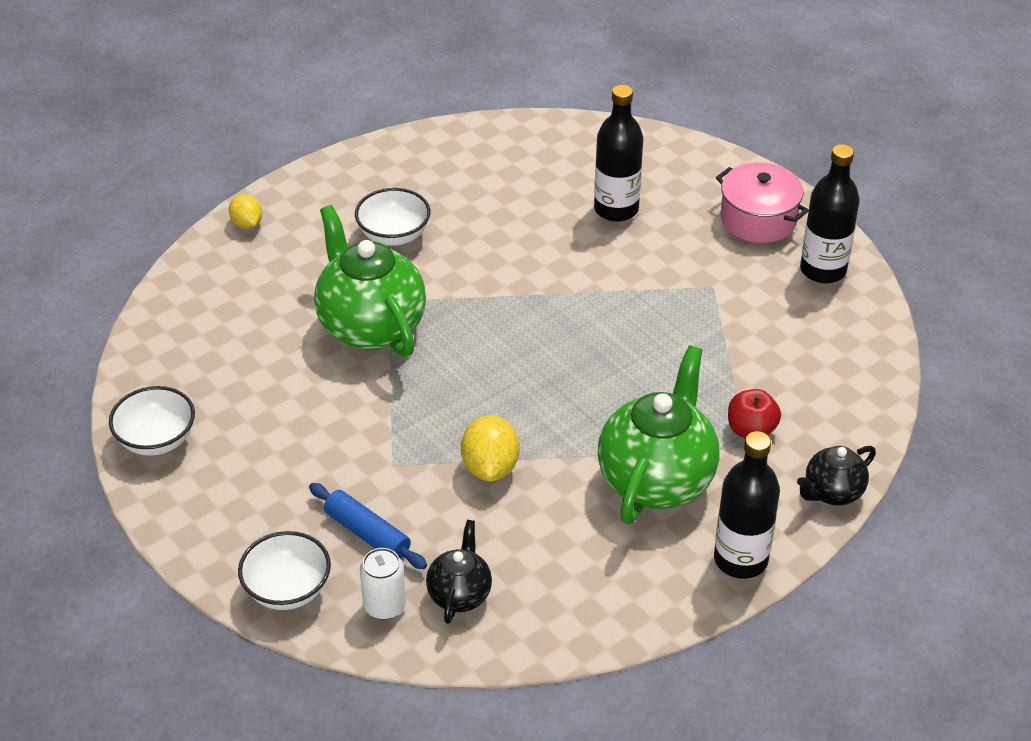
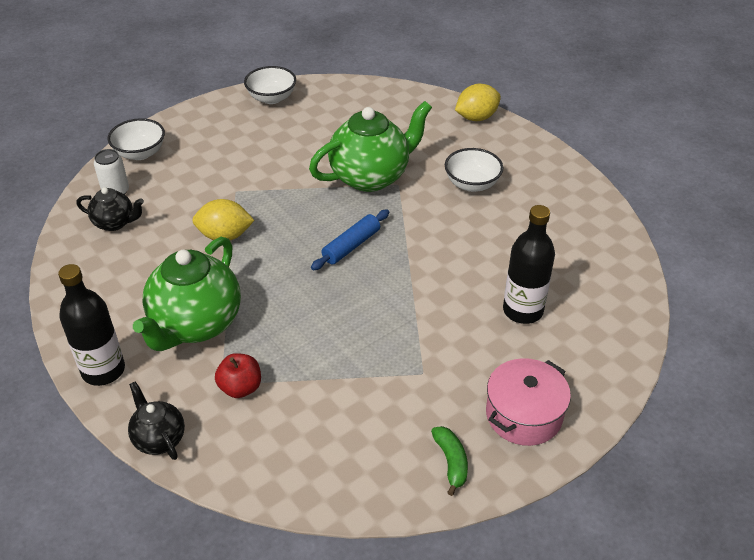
camera: 90 degrees right, 0 degrees up
yellow lemon [229,194,262,229] -> yellow lemon [455,84,501,121], size x1.58
blue rolling pin [309,483,427,569] -> blue rolling pin moved to [311,210,389,270]
green teapot [598,345,719,524] -> green teapot turned 90 degrees clockwise [133,237,241,351]
black bottle [800,144,860,283] -> green banana [431,426,468,496]

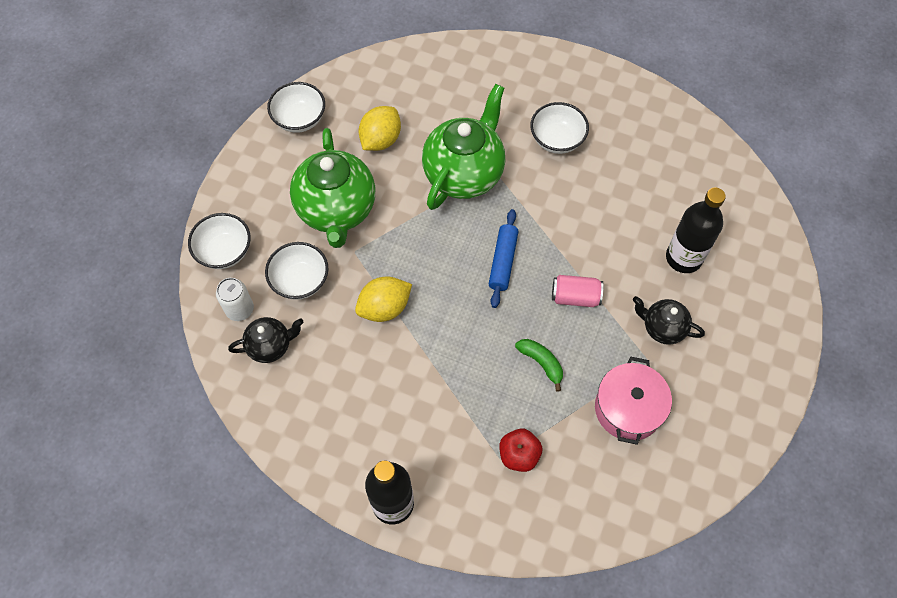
camera: 30 degrees left, 20 degrees up
black teapot [128,381,185,460] -> black teapot moved to [633,296,705,345]
green teapot [133,237,241,351] -> green teapot moved to [290,128,375,248]
green banana [431,426,468,496] -> green banana moved to [515,339,563,392]
yellow lemon [455,84,501,121] -> yellow lemon moved to [359,106,401,151]
pink pot [486,358,571,446] -> pink pot moved to [595,356,672,445]
none -> white bowl [265,242,328,300]
none -> pink can [552,275,603,307]

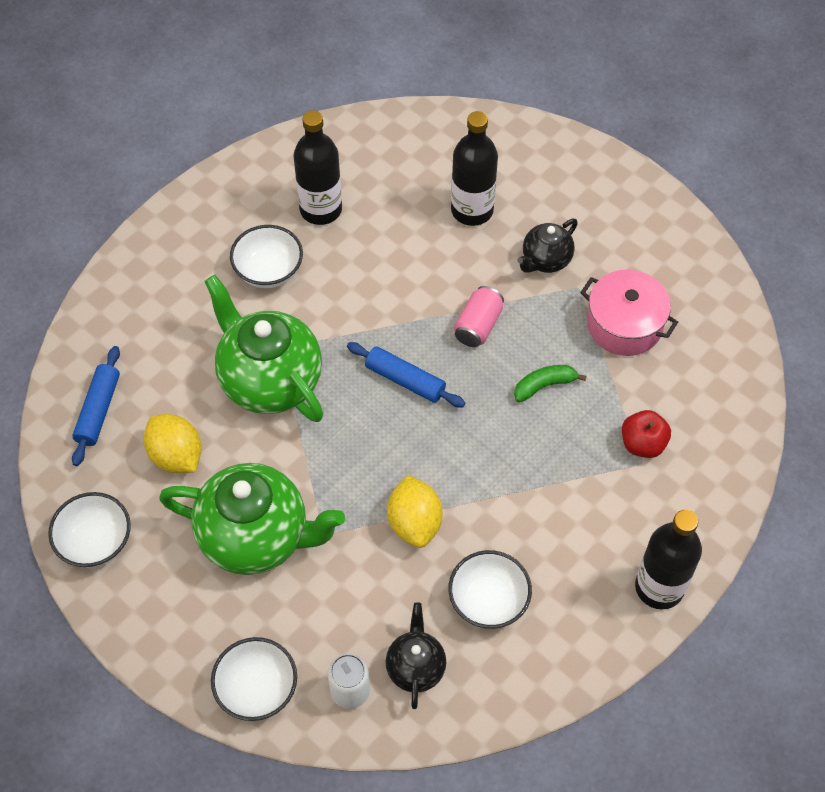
camera: 70 degrees left, 5 degrees down
white bowl [265,242,328,300] -> white bowl moved to [448,550,532,629]
none -> blue rolling pin [72,346,120,466]
none -> black bottle [294,110,342,225]

